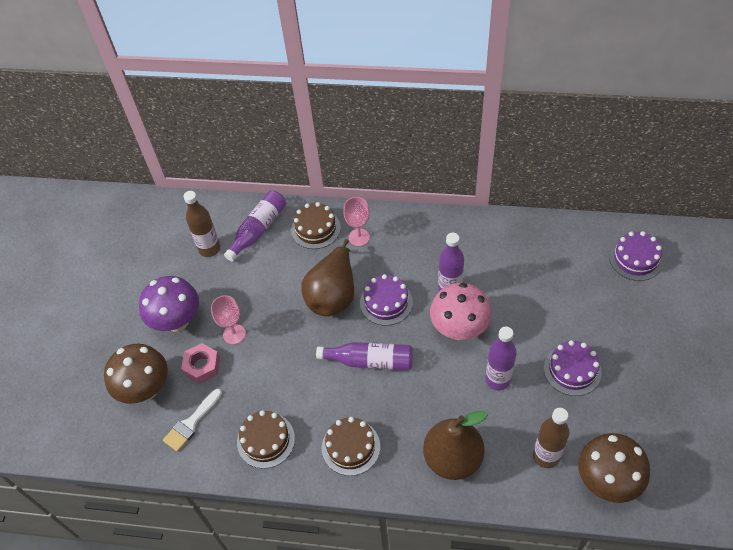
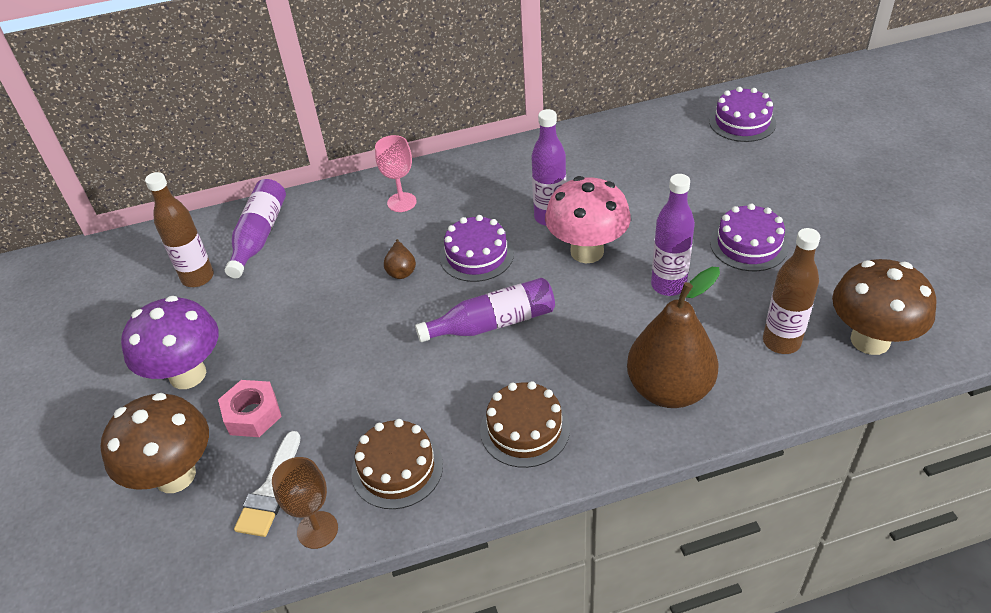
camera: 25 degrees left, 10 degrees down
pink goblet [211,295,246,344] -> none
brown cake [291,202,341,249] -> none
brown pear [301,239,354,316] -> brown pear [384,239,416,279], size x0.42
none -> brown goblet [272,457,338,549]

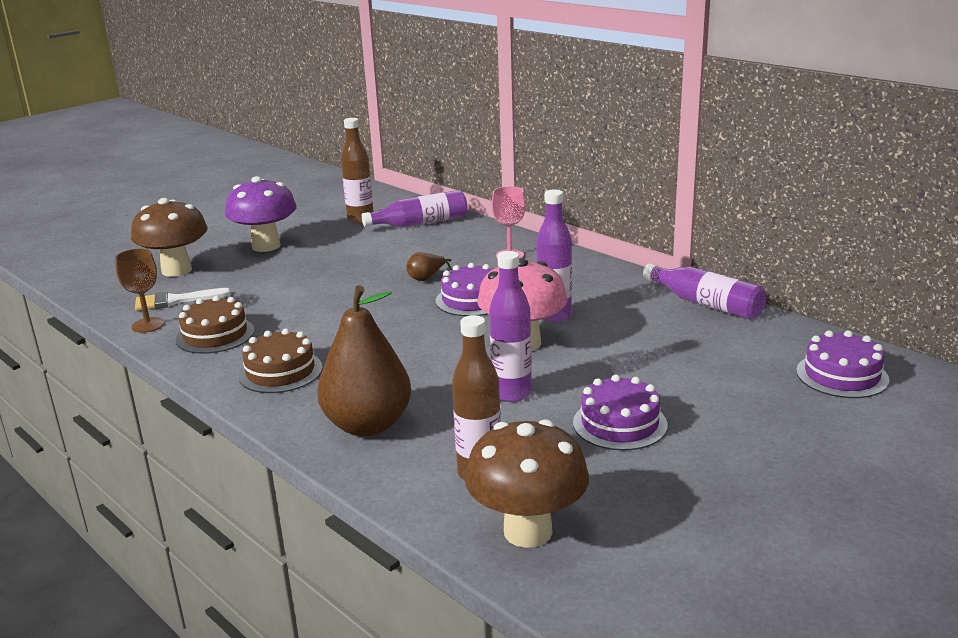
camera: 60 degrees right, 20 degrees down
pink nut [218,380,282,437] -> none
purple bottle [415,278,555,342] -> purple bottle moved to [643,263,766,320]

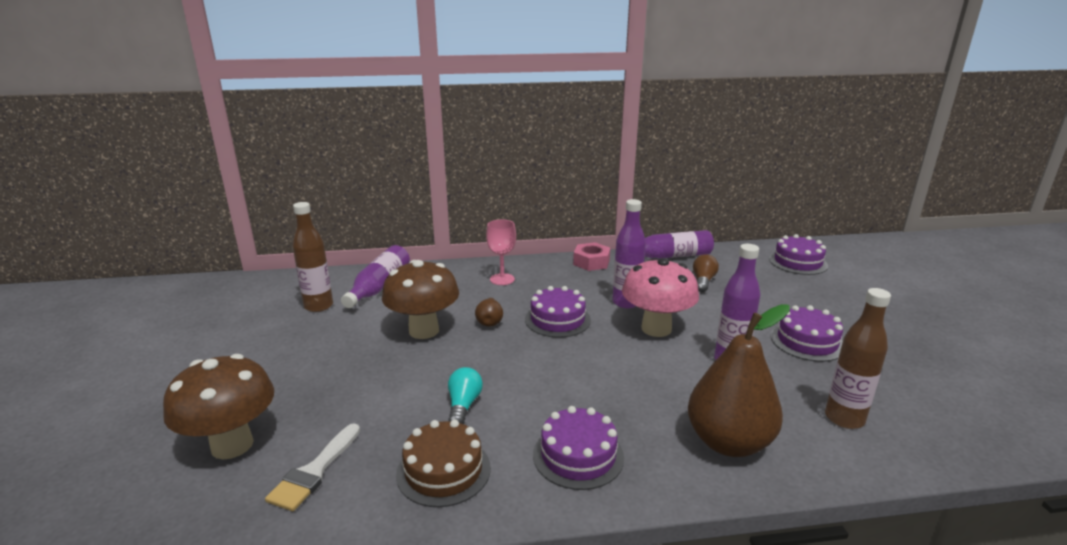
camera: 55 degrees left, 0 degrees up
brown goblet [115,249,165,333] -> none
purple mushroom [225,176,297,252] -> none
brown cake [238,329,323,393] -> purple cake [533,406,624,490]
brown mushroom [465,419,589,548] -> brown mushroom moved to [382,260,459,339]
none -> turquoise light bulb [448,367,483,424]
none -> pink nut [573,242,610,271]
none -> brown light bulb [693,254,719,292]

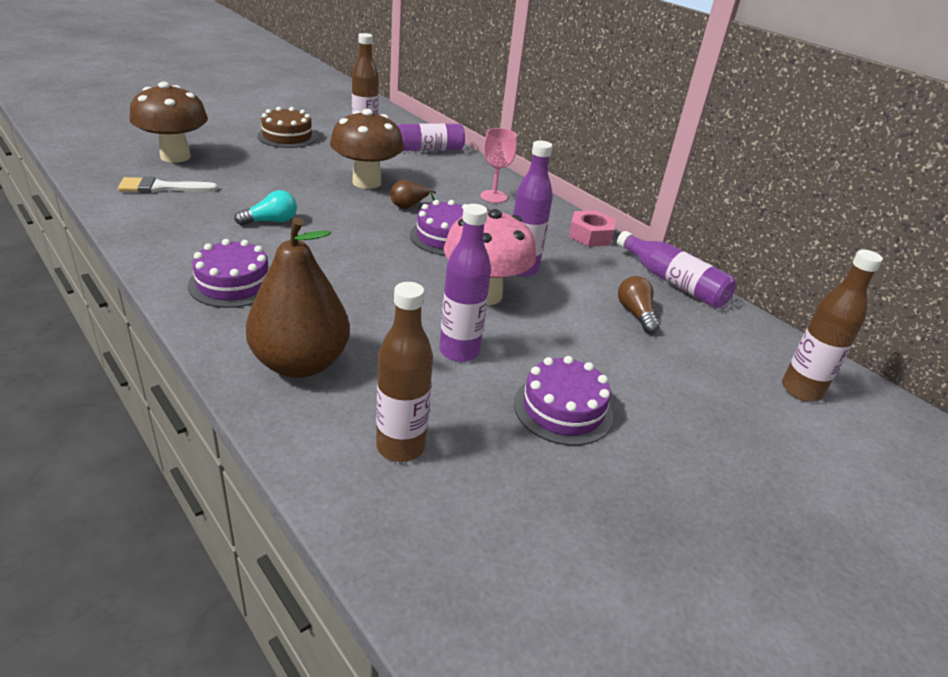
camera: 55 degrees right, 10 degrees up
brown cake [396,420,491,507] -> brown cake moved to [257,107,317,148]
brown light bulb [693,254,719,292] -> brown light bulb turned 90 degrees counterclockwise [618,276,659,333]
purple cake [769,234,828,275] -> brown bottle [782,250,883,402]

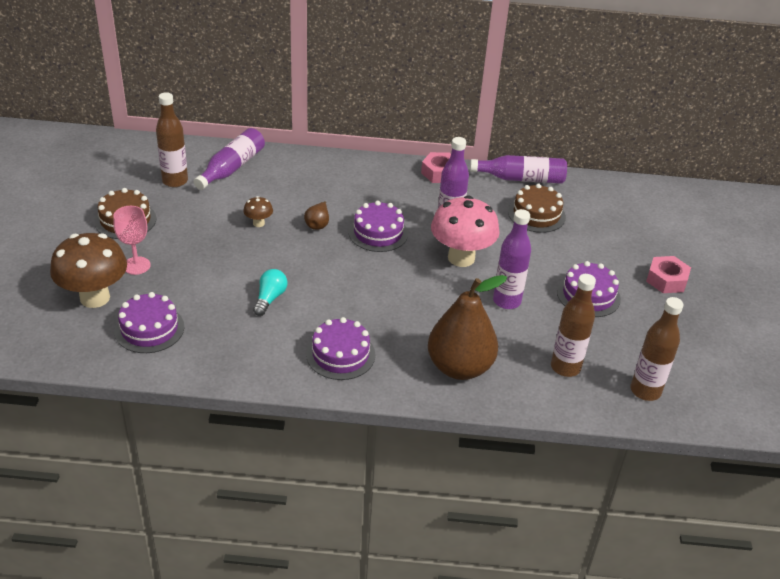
camera: 45 degrees left, 5 degrees up
white brush [118,176,218,193] -> purple cake [115,292,184,353]
brown mushroom [330,109,404,189] -> brown mushroom [243,196,273,227], size x0.45
pink goblet [480,128,517,203] -> pink goblet moved to [113,206,151,275]
brown light bulb [618,276,659,333] -> brown cake [508,184,566,233]
brown bottle [782,250,883,402] -> brown bottle moved to [630,297,683,401]
none -> pink nut [646,256,691,293]

